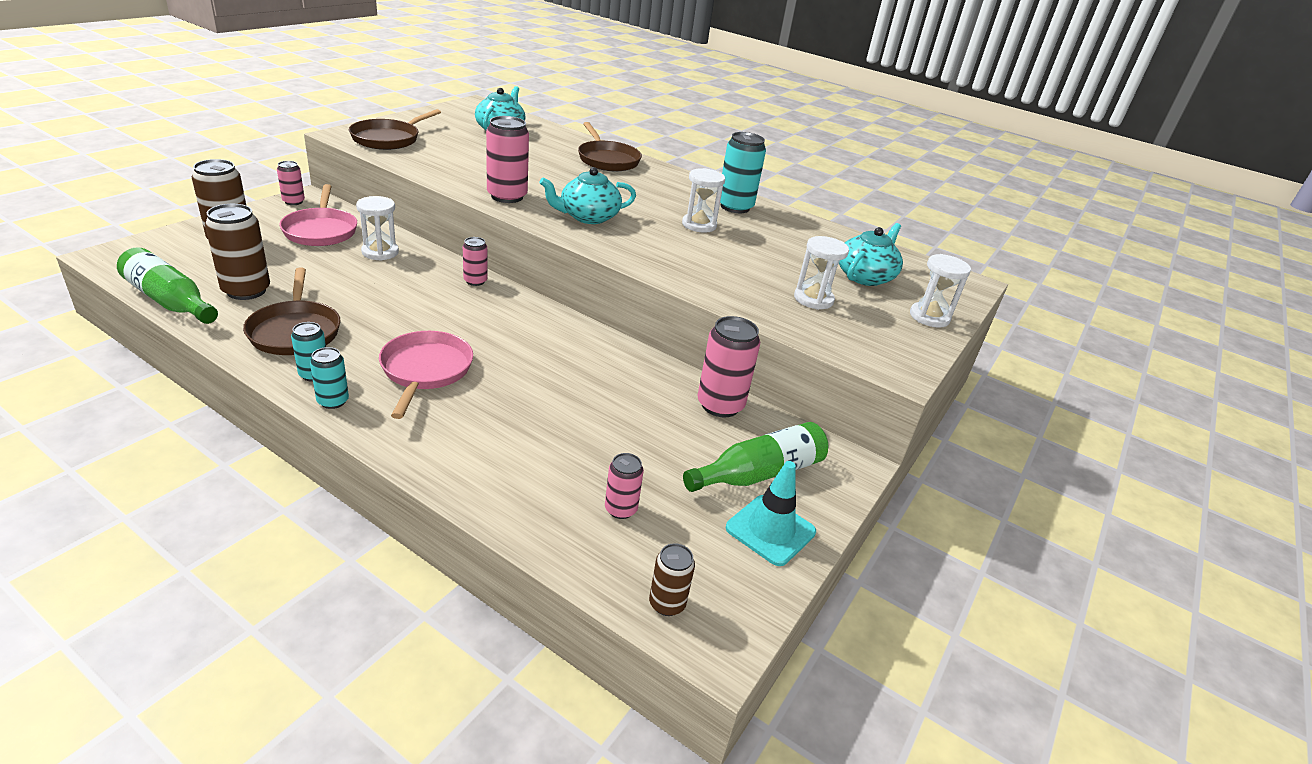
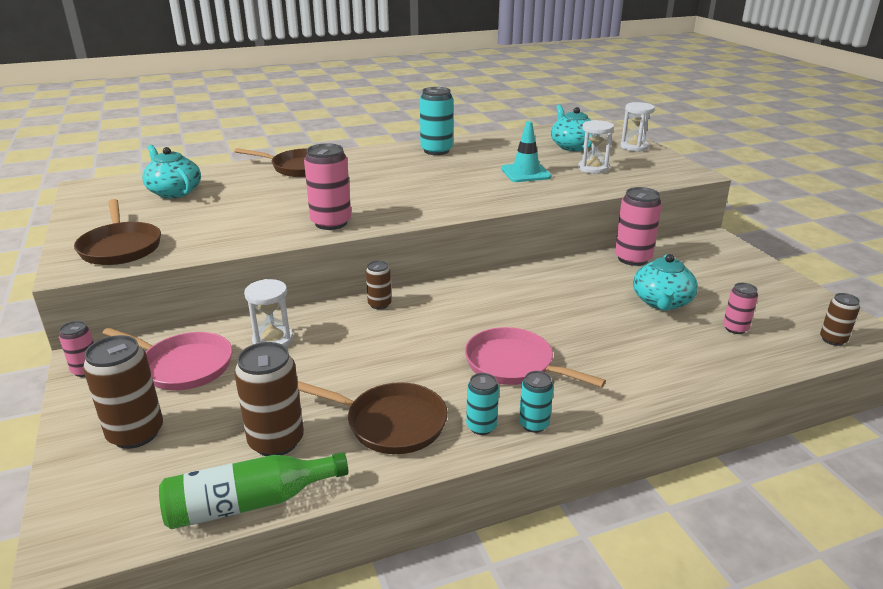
camera: 50 degrees left, 5 degrees down
pink can [463,237,488,286] -> brown can [366,261,392,309]
turquoise teapot [539,167,636,224] -> turquoise teapot moved to [633,254,698,311]
white hourglass [682,168,725,233] -> none
green bottle [683,422,828,492] -> none
turquoise traffic cone [726,461,816,566] -> turquoise traffic cone moved to [501,121,552,182]

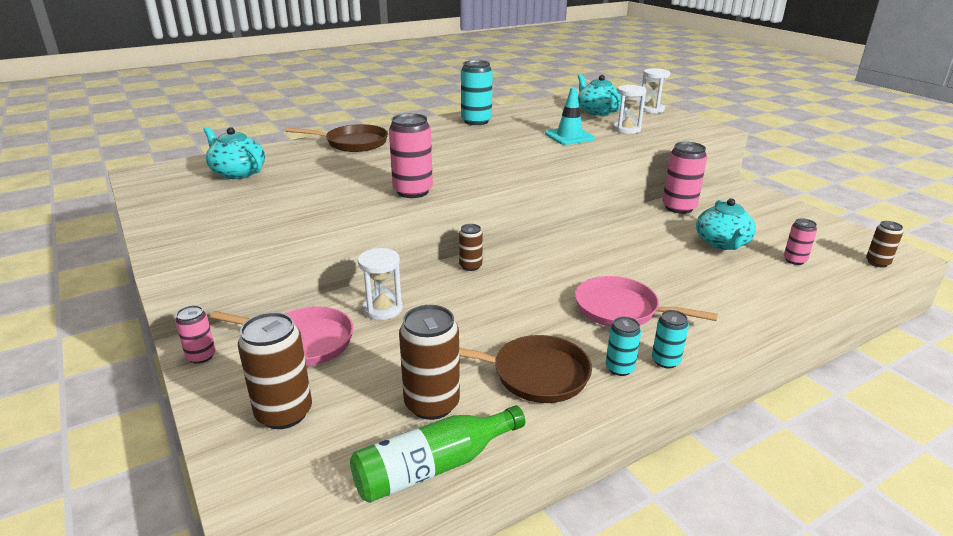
camera: 10 degrees left, 0 degrees up
brown pan [74,199,161,265] -> none

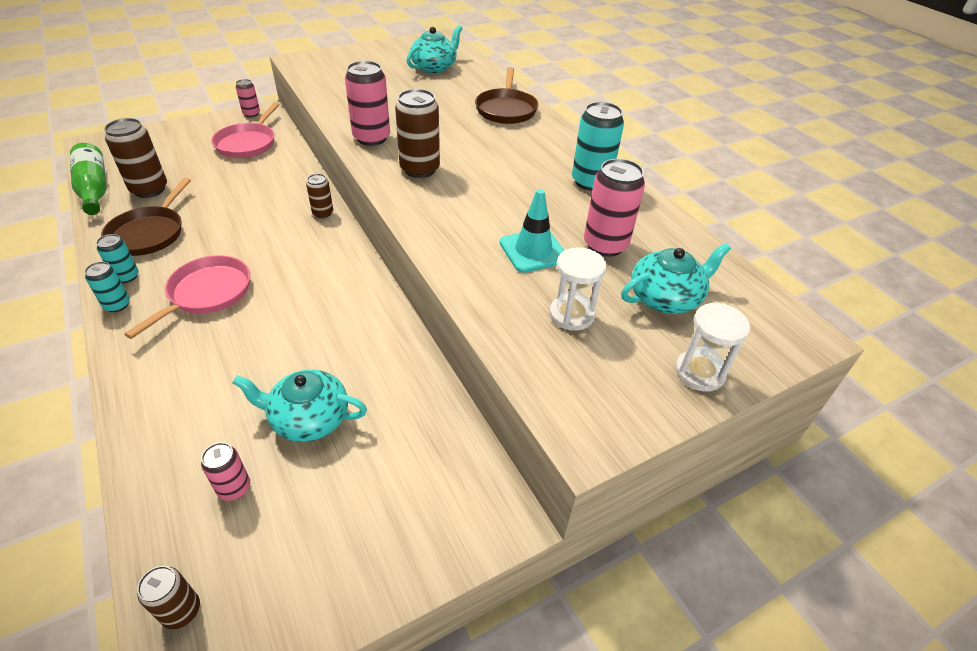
camera: 90 degrees right, 15 degrees up
brown can [238,312,312,429] -> brown can moved to [395,89,440,178]
white hourglass [358,248,403,320] -> none
pink can [662,142,707,214] -> pink can moved to [584,159,645,257]

